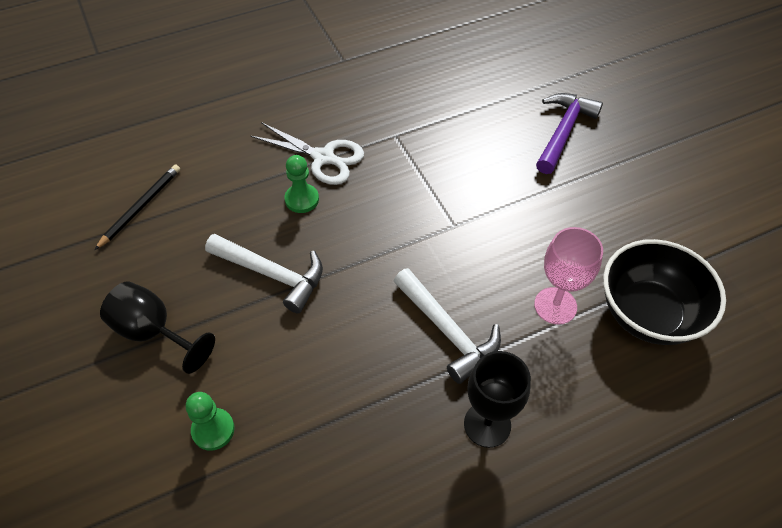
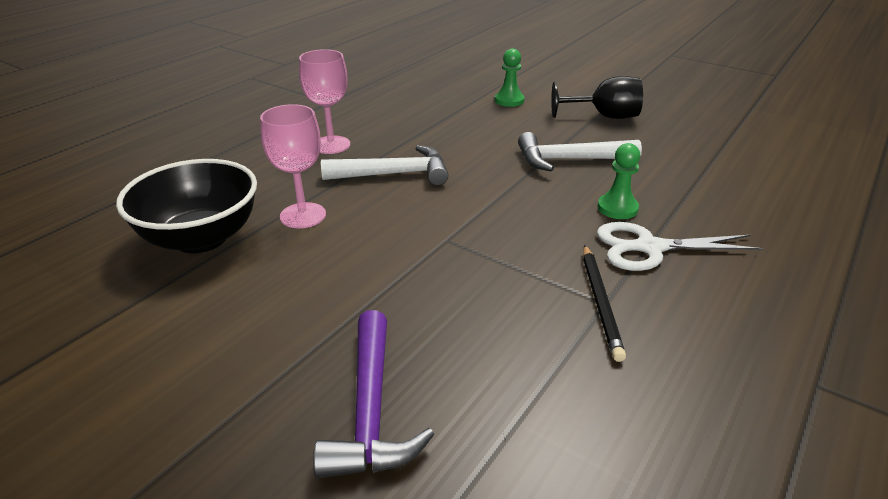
camera: 150 degrees right, 20 degrees down
black pencil [94,164,180,250] -> black pencil moved to [583,245,626,362]
white hammer [394,268,501,384] -> white hammer turned 150 degrees clockwise [321,145,449,185]
black goblet [464,351,531,448] -> pink goblet [299,49,350,154]

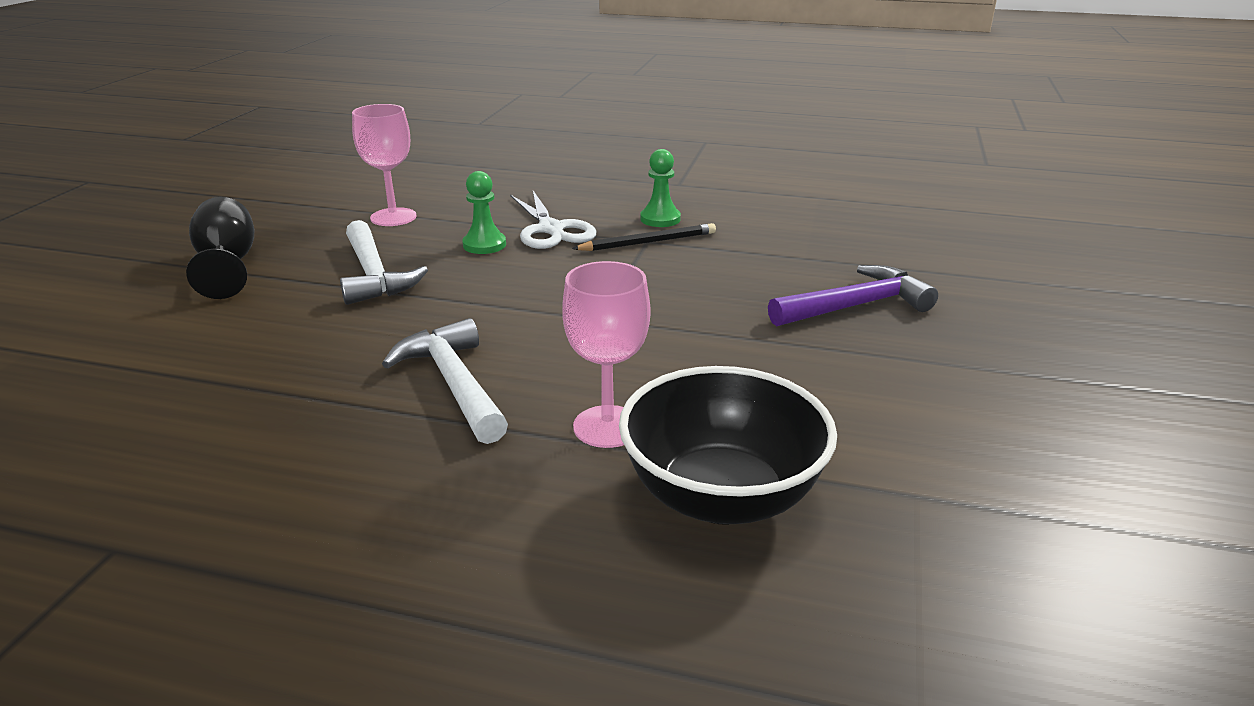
camera: 110 degrees left, 5 degrees down
pink goblet [299,49,350,154] -> pink goblet moved to [352,104,417,226]
green pawn [495,48,524,107] -> green pawn moved to [640,149,681,227]

